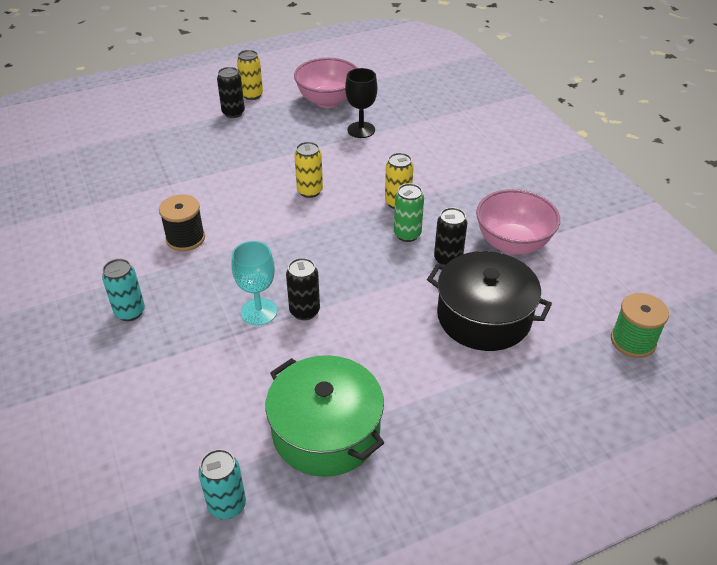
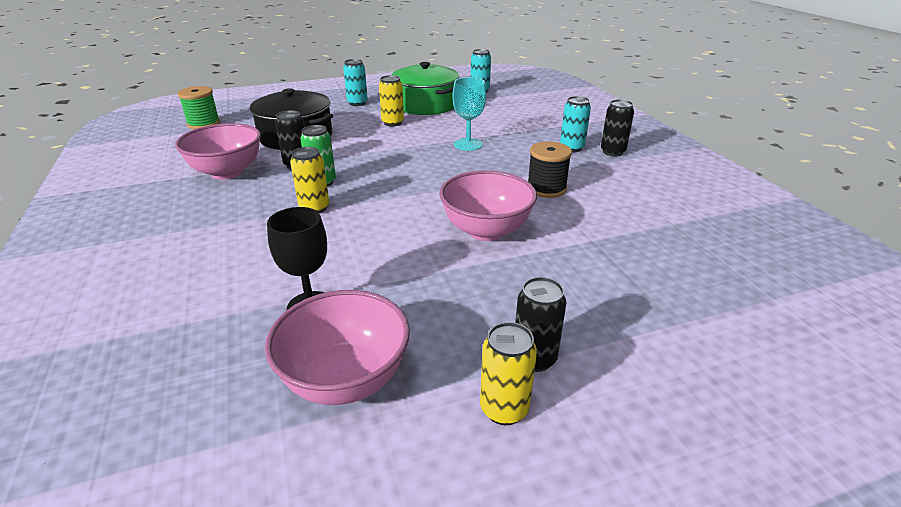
camera: 175 degrees left, 10 degrees down
black can [286,258,320,320] -> black can moved to [601,99,634,156]
yellow can [294,142,323,198] -> yellow can moved to [379,75,404,126]
none -> turquoise can [343,59,368,106]
none -> pink bowl [439,170,537,241]

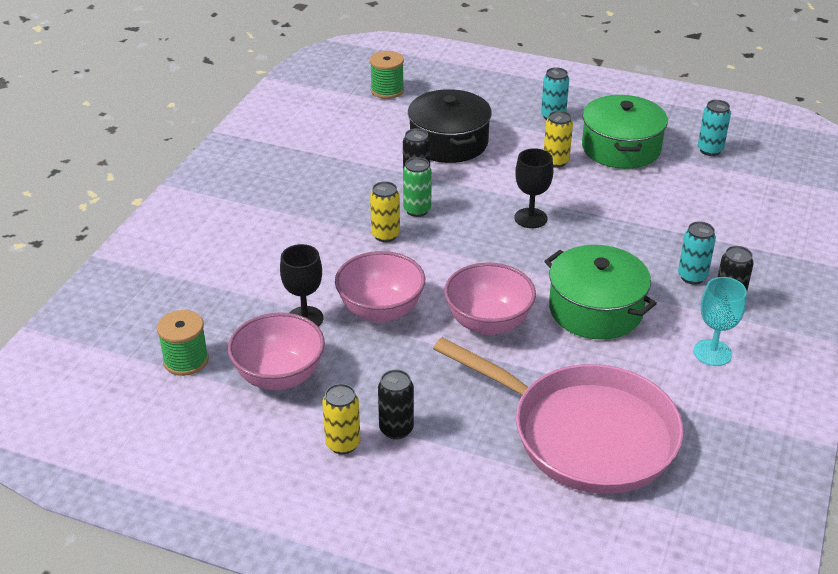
camera: 40 degrees right, 5 degrees up
pink bowl [175,123,261,180] -> pink bowl moved to [335,251,425,323]
turquoise goblet [452,77,486,151] -> turquoise goblet moved to [694,277,747,366]
black spool [528,141,572,198] -> green pot [545,245,657,340]
none -> green spool [157,310,209,376]
none -> pink pan [433,337,683,494]
none -> black goblet [514,148,553,228]

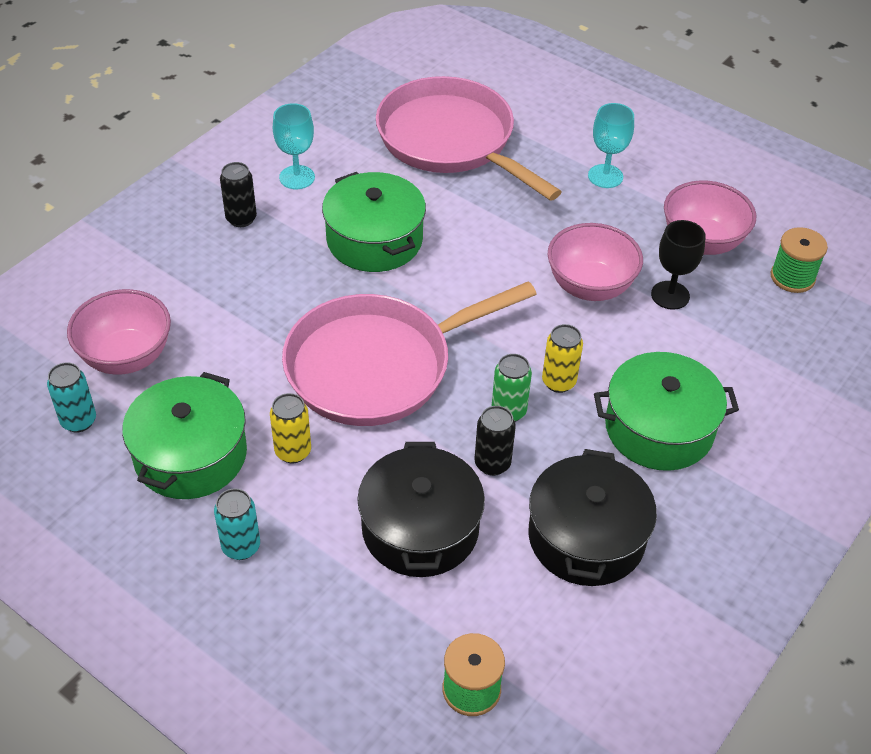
camera: 165 degrees left, 10 degrees up
yellow can [323,384,360,454] -> none
black can [378,369,414,440] -> turquoise goblet [588,103,634,188]
pink bowl [444,262,536,335] -> pink bowl moved to [67,289,171,375]
black goblet [514,148,553,228] -> pink pan [282,281,536,426]
turquoise can [678,222,716,284] -> none
none -> black pot [528,449,657,586]
none -> green pot [594,352,739,471]

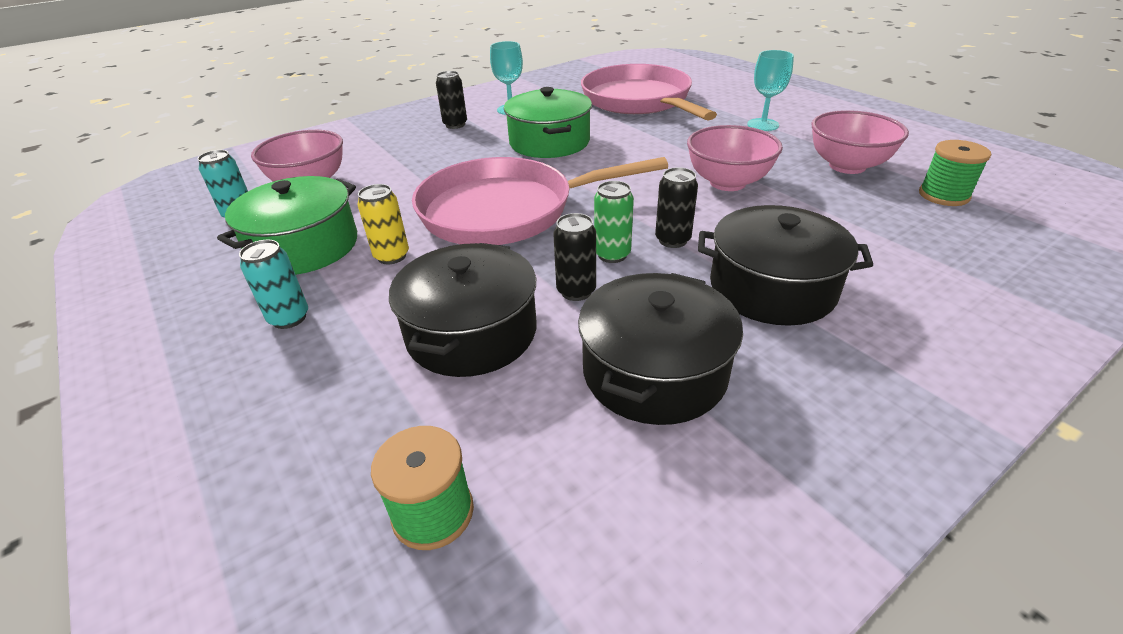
camera: 20 degrees right, 10 degrees down
yellow can [542,324,583,393] -> black can [655,167,698,248]
green pot [594,352,739,471] -> black pot [698,205,873,326]
black goblet [651,220,706,310] -> none

